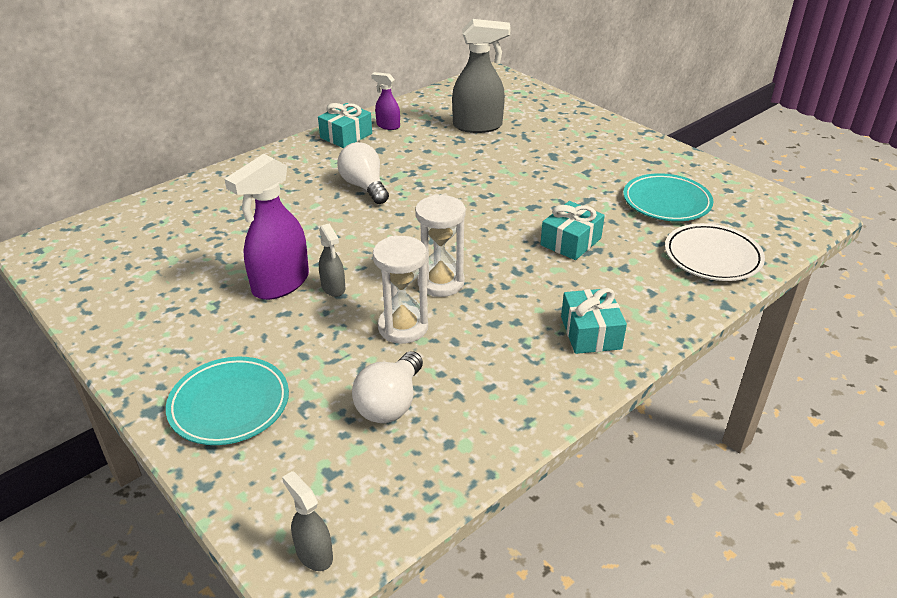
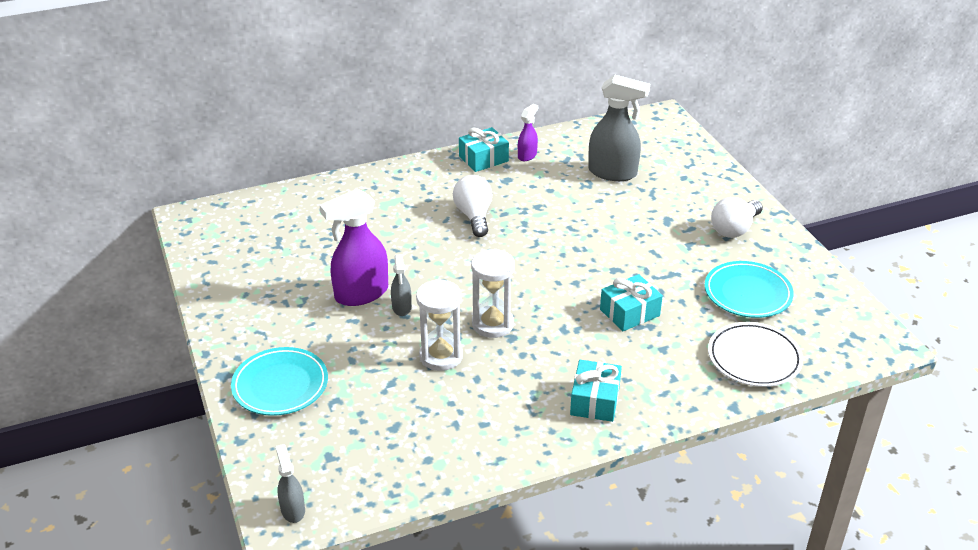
camera: 20 degrees right, 0 degrees up
white light bulb [352,351,423,423] -> white light bulb moved to [711,197,763,238]
purple spray bottle [371,72,400,130] -> purple spray bottle turned 75 degrees clockwise [518,104,538,161]

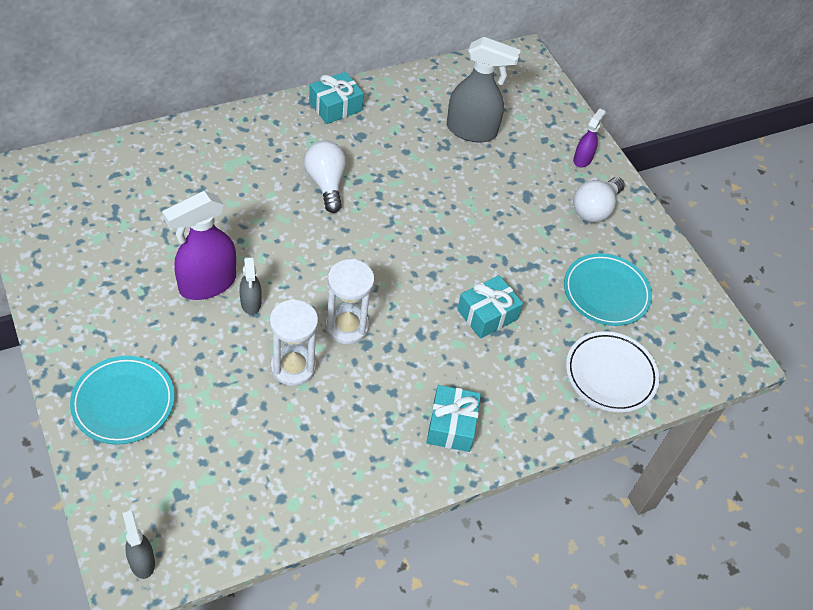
camera: 10 degrees left, 15 degrees up
purple spray bottle [518,104,538,161] -> purple spray bottle moved to [573,108,606,168]

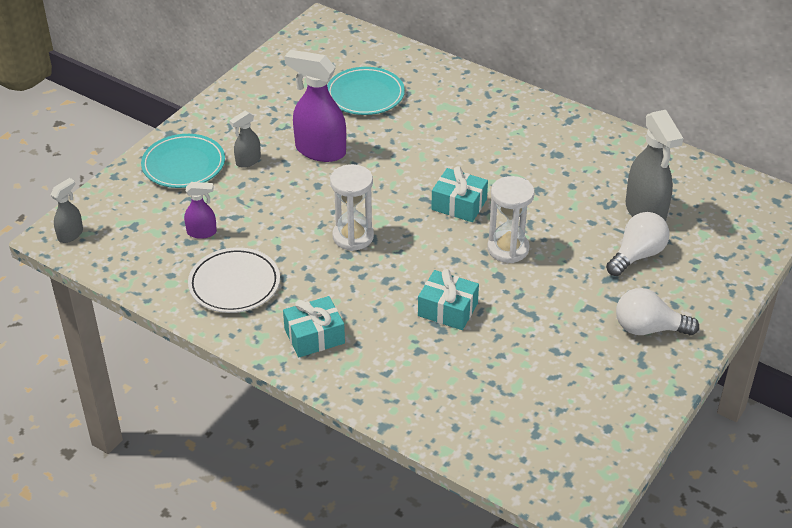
camera: 65 degrees right, 10 degrees down
grey spray bottle [240,257,262,315] -> grey spray bottle moved to [229,111,261,168]
white hourglass [269,299,318,386] -> white hourglass moved to [487,176,535,263]
white light bulb [304,140,346,213] -> white light bulb moved to [606,212,670,276]
turquoise gift [309,72,364,124] -> turquoise gift moved to [431,166,488,222]
turquoise plate [564,253,652,326] -> turquoise plate moved to [327,67,405,115]
white plate [566,331,659,413] -> white plate moved to [188,247,280,313]
purple spray bottle [573,108,606,168] -> purple spray bottle moved to [184,182,217,239]

